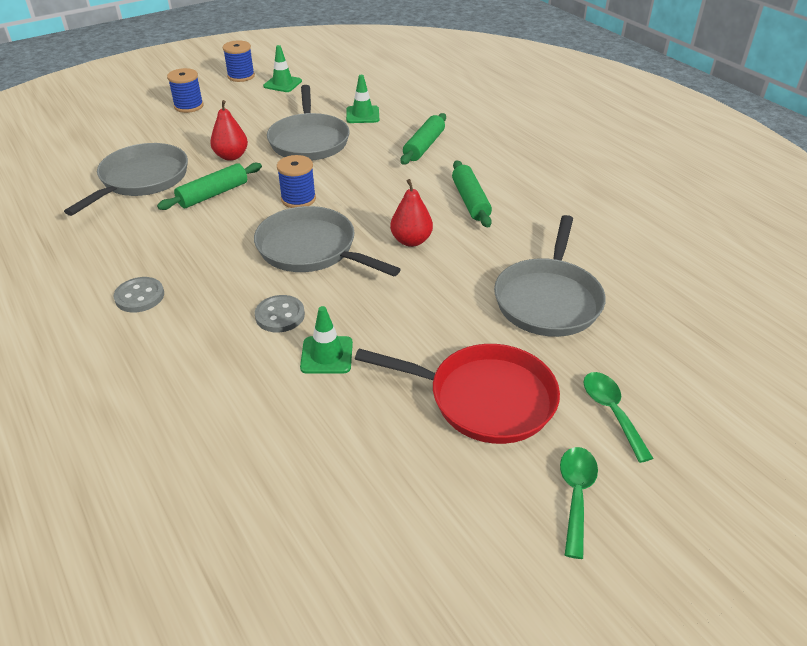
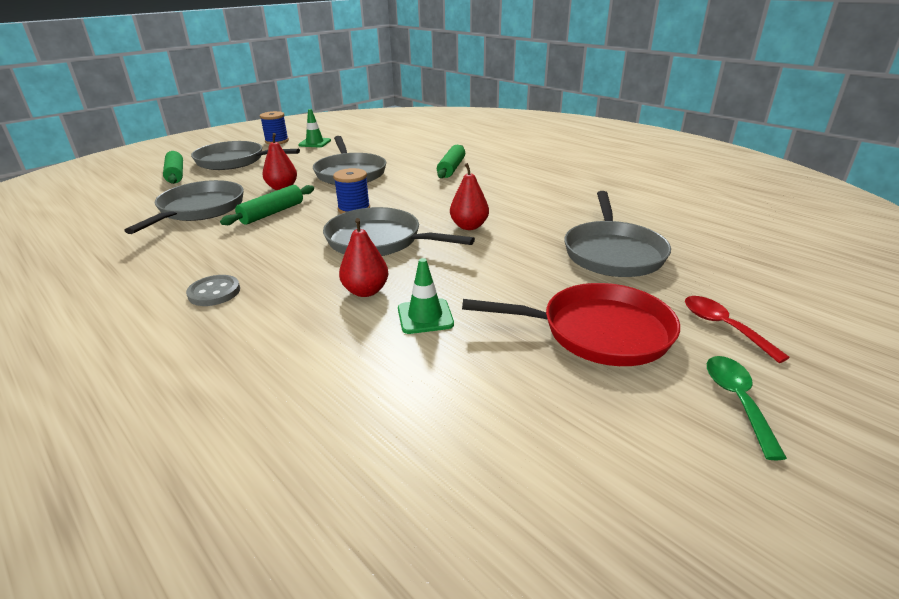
camera: 10 degrees left, 10 degrees down
blue spool [167,68,204,113] -> grey pan [191,141,300,170]
grey button [255,295,305,333] -> red pear [339,218,388,297]
green traffic cone [346,75,379,123] -> none
green rolling pin [452,160,492,228] -> green rolling pin moved to [163,151,183,184]
green spoon [584,372,653,463] -> red spoon [685,296,790,363]

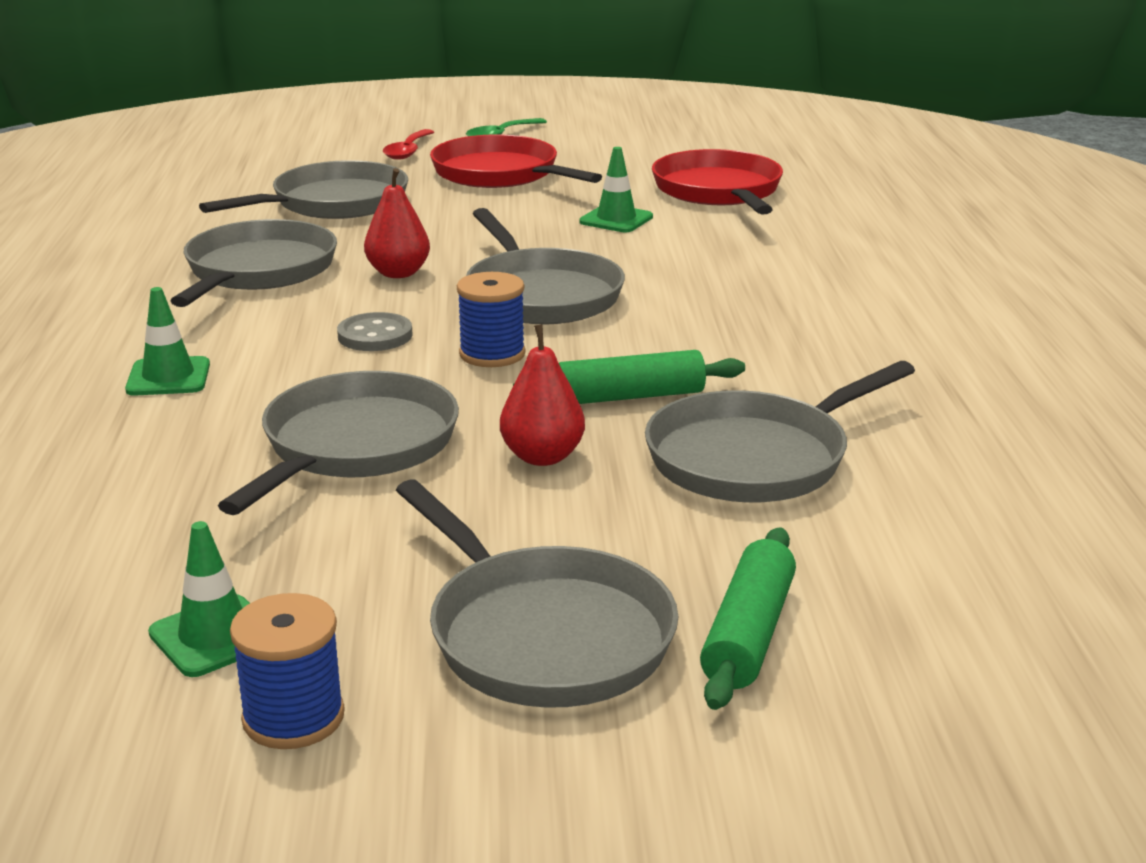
camera: 140 degrees left, 5 degrees down
grey button [186,275,240,306] -> grey button moved to [337,312,413,351]
red pear [339,218,388,297] -> none
green rolling pin [437,145,465,178] -> green traffic cone [125,287,210,396]
none -> grey pan [171,219,337,307]
none -> red pan [652,149,783,215]

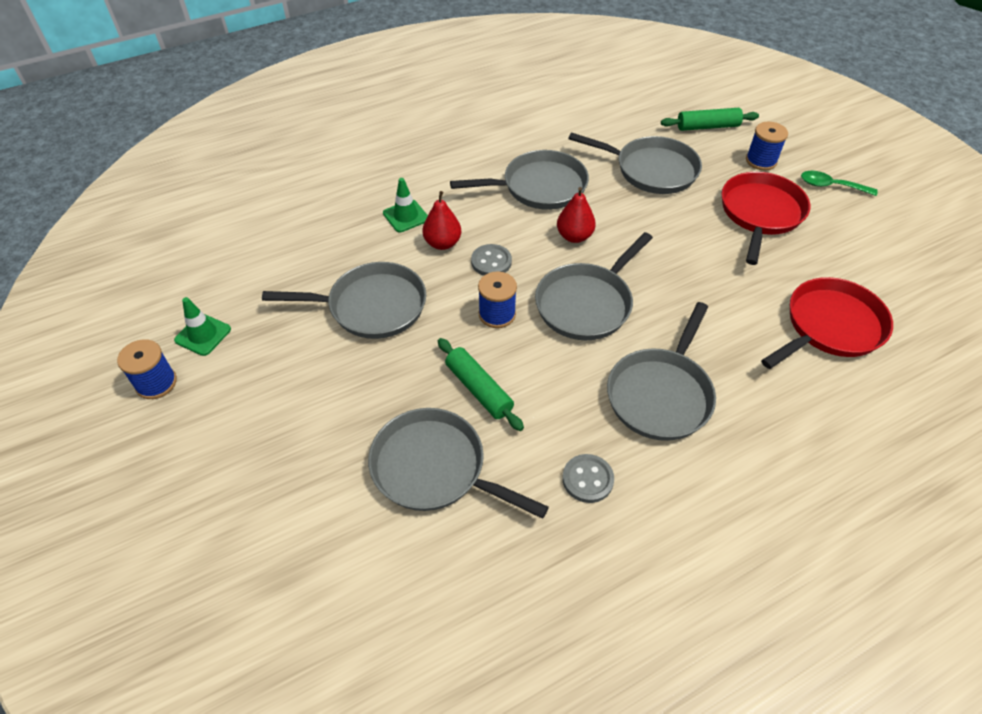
camera: 65 degrees right, 25 degrees up
red spoon [383,129,434,160] -> blue spool [746,122,788,170]
grey pan [396,479,678,708] -> grey pan moved to [607,302,716,441]
red pear [500,324,585,466] -> red pear moved to [422,191,461,250]
green traffic cone [579,147,653,232] -> none
green rolling pin [700,528,796,710] -> green rolling pin moved to [661,108,759,131]
none -> grey button [562,454,614,503]

